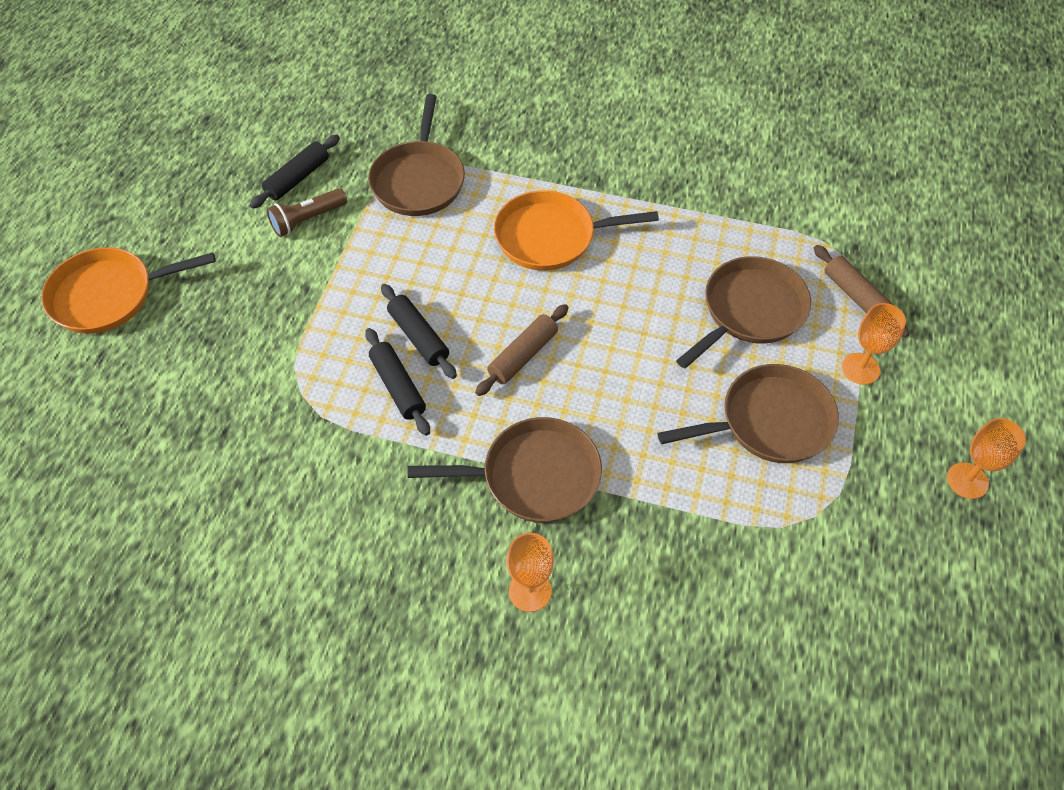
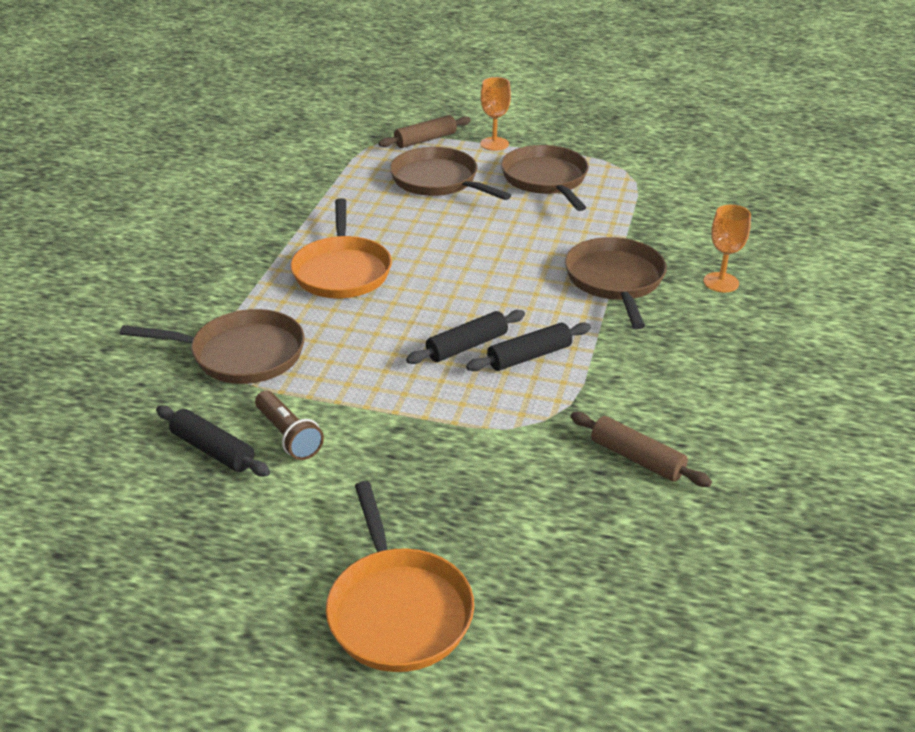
camera: 90 degrees left, 20 degrees down
brown rolling pin [475,304,568,396] -> brown rolling pin moved to [570,412,712,487]
orange goblet [947,418,1026,499] -> none

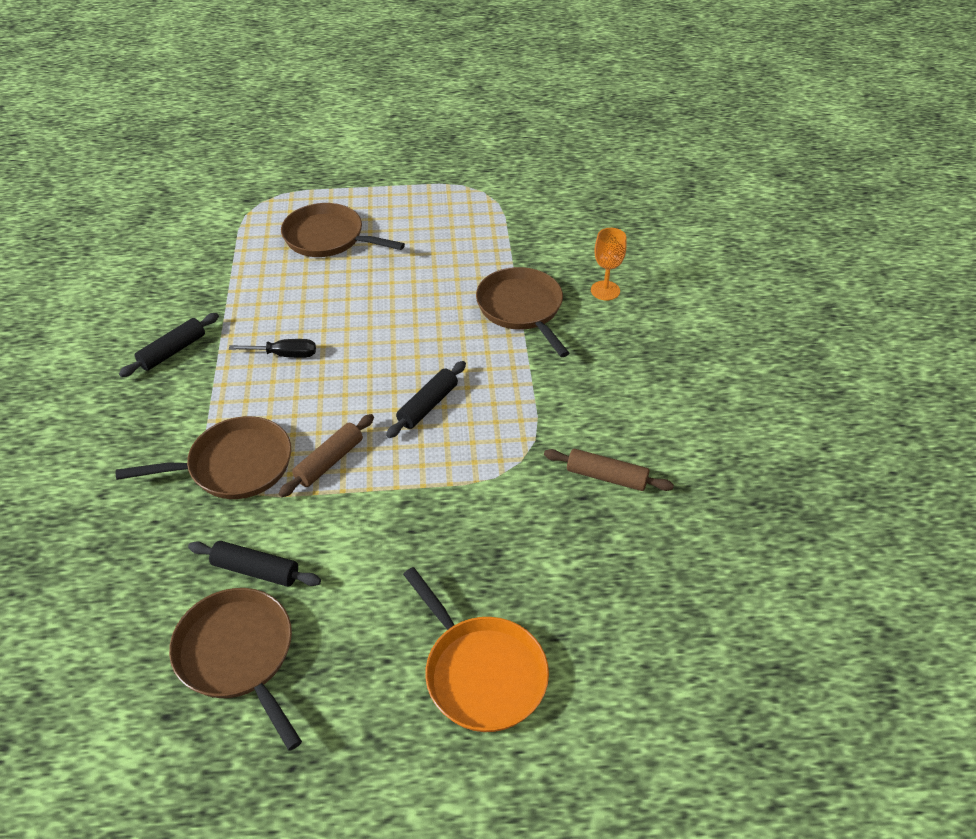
camera: 20 degrees left, 10 degrees up
brown flashlight [255,391,324,460] -> none
orange pan [290,198,392,298] -> black screwdriver [229,339,316,358]
brown rolling pin [378,115,471,148] -> brown rolling pin moved to [279,414,374,497]
black rolling pin [466,322,591,371] -> black rolling pin moved to [119,313,219,377]
orange goblet [480,77,511,151] -> none
brown pan [501,145,589,211] -> brown pan moved to [169,588,302,751]

